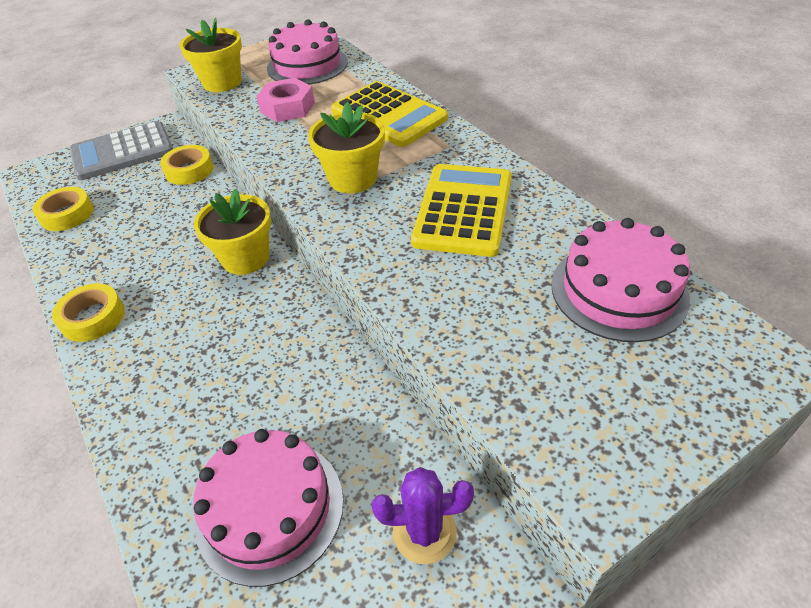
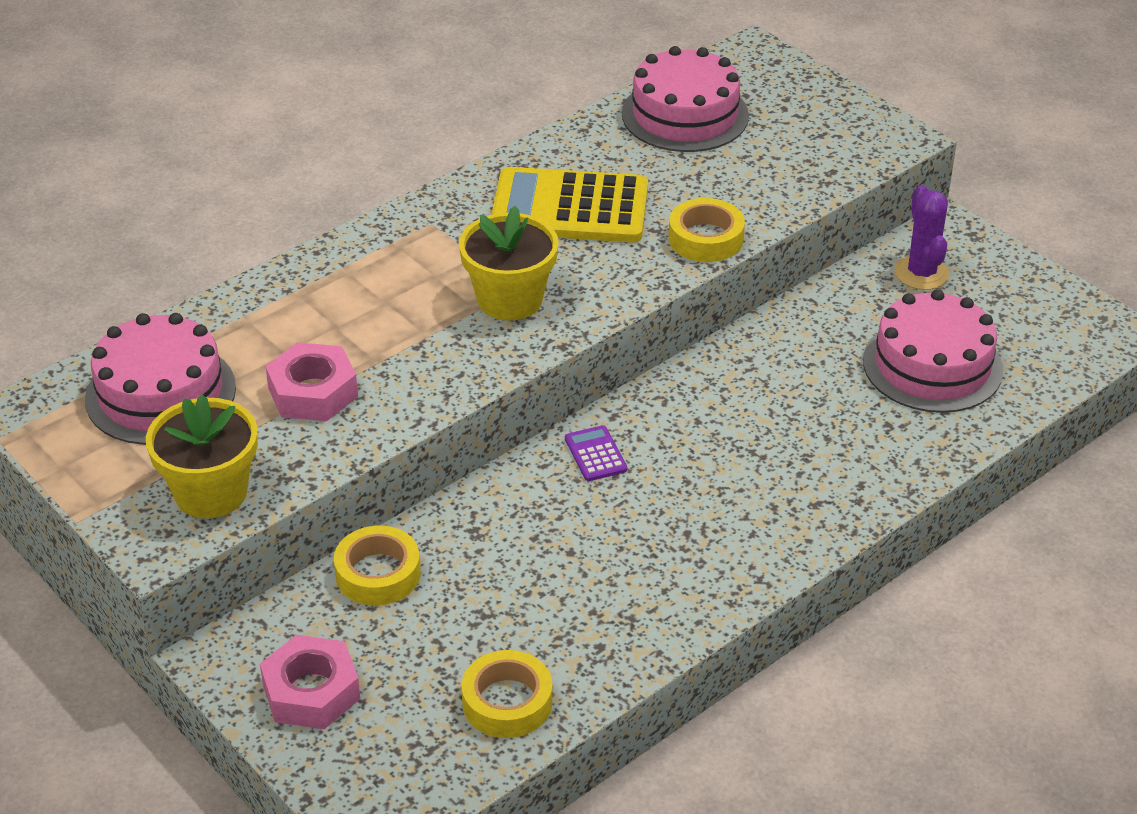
camera: 100 degrees left, 5 degrees down
yellow tape [52,283,125,342] -> yellow tape moved to [669,198,745,262]
grey calculator [70,121,173,180] -> pink nut [260,635,360,729]
yellow flower pot [194,189,271,275] -> purple calculator [565,425,627,481]
yellow calculator [331,81,448,147] -> none

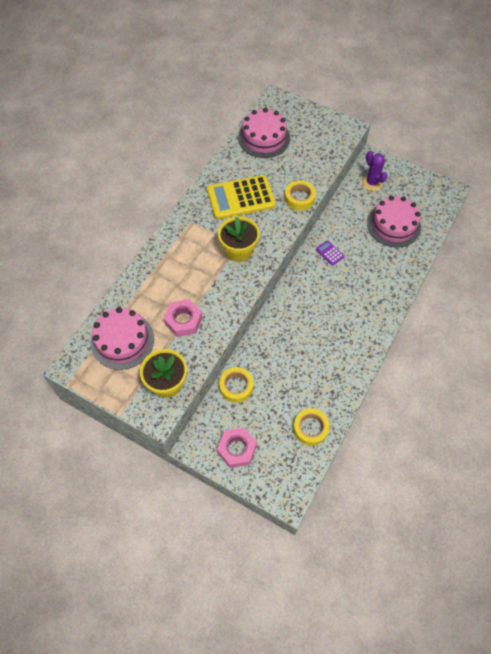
camera: 20 degrees left, 20 degrees up
purple calculator [565,425,627,481] -> purple calculator moved to [316,240,344,266]

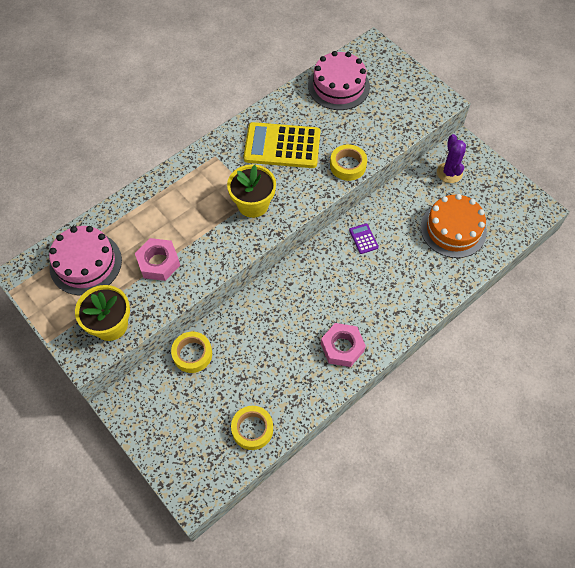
camera: 20 degrees right, 0 degrees up
pink nut [217,427,257,468] -> pink nut moved to [321,323,366,367]
pink cake [367,196,421,247] -> orange cake [421,194,487,258]

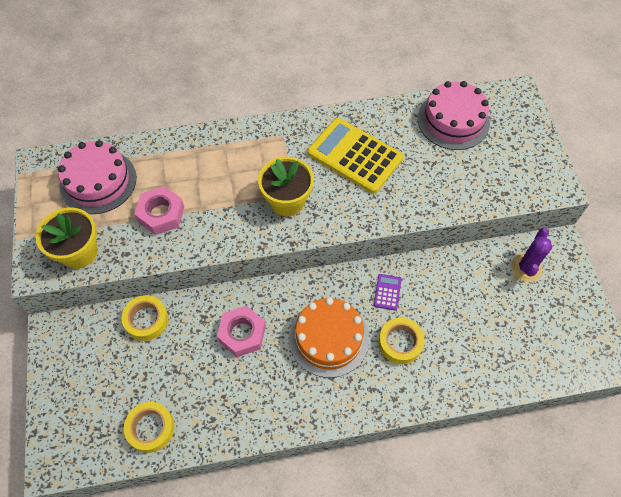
camera: 30 degrees right, 0 degrees up
pink nut [321,323,366,367] -> pink nut moved to [217,306,266,357]
yellow tape [330,144,367,181] -> yellow tape moved to [378,318,425,364]
orange cake [421,194,487,258] -> orange cake moved to [289,297,369,378]

